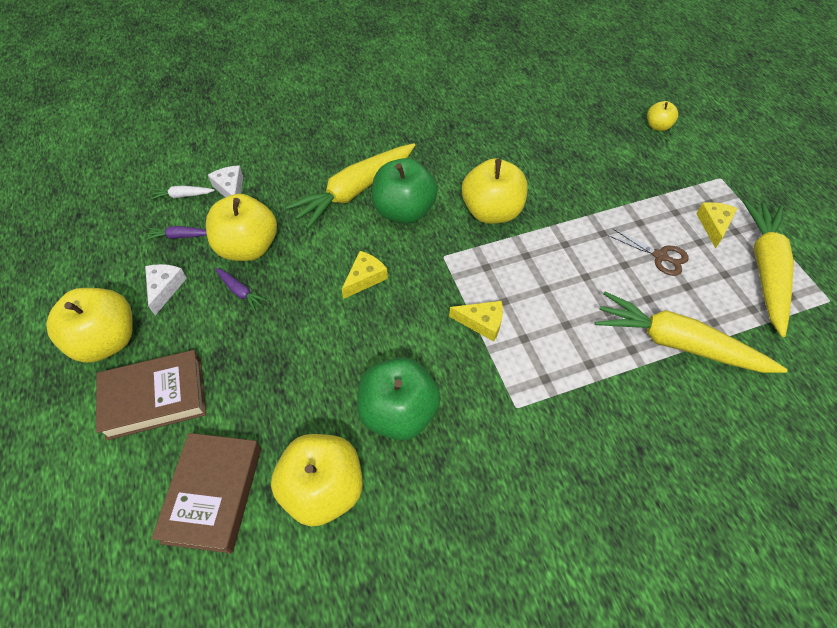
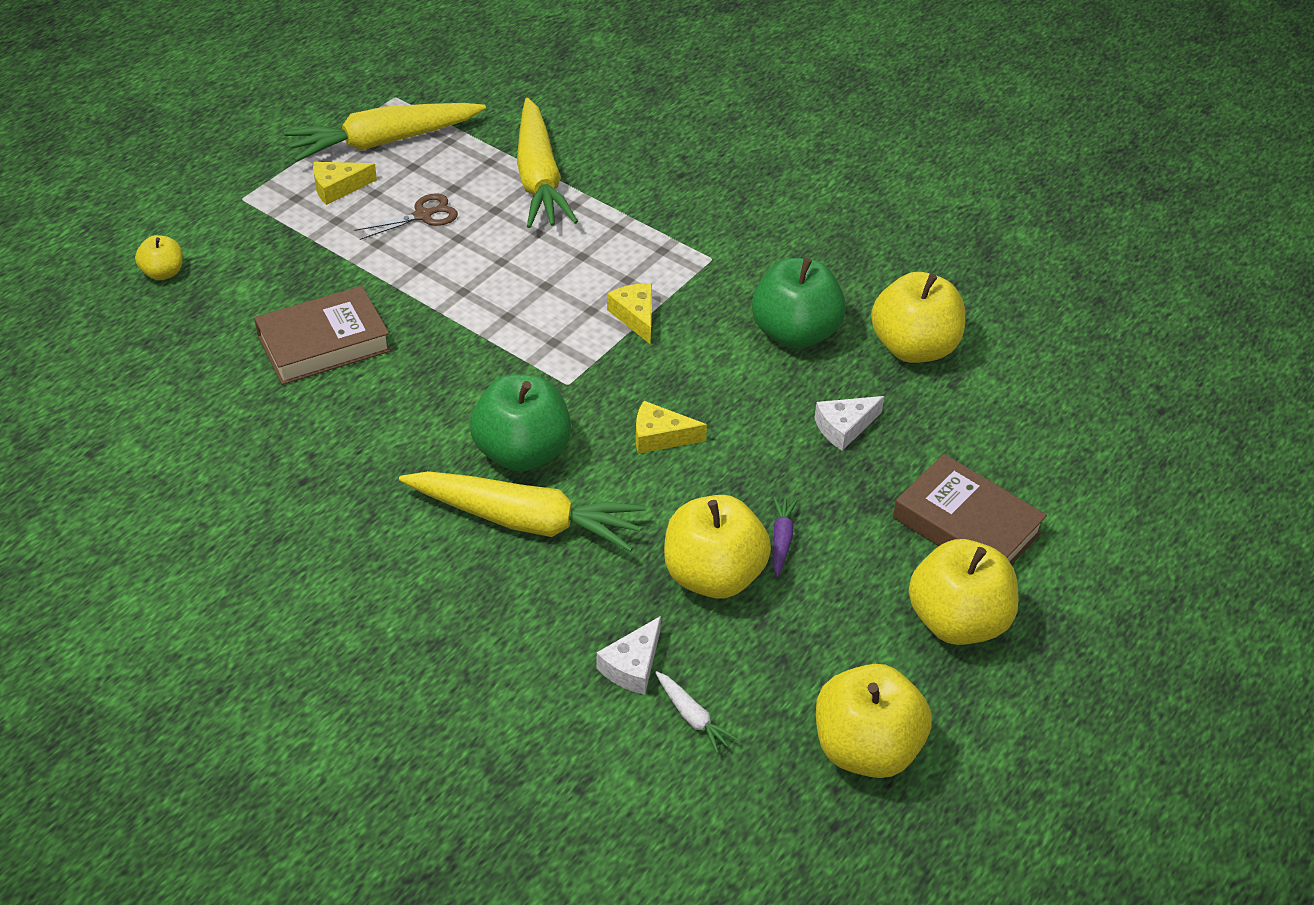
camera: 125 degrees left, 10 degrees down
white cheese [145,264,187,315] -> white cheese moved to [814,396,885,451]
purple carrot [146,226,207,240] -> none
brown book [151,433,261,553] -> brown book moved to [254,286,391,385]
yellow apple [462,158,528,224] -> yellow apple moved to [816,664,932,778]
brown scissors [608,228,689,276] -> brown scissors turned 60 degrees clockwise [355,193,458,240]

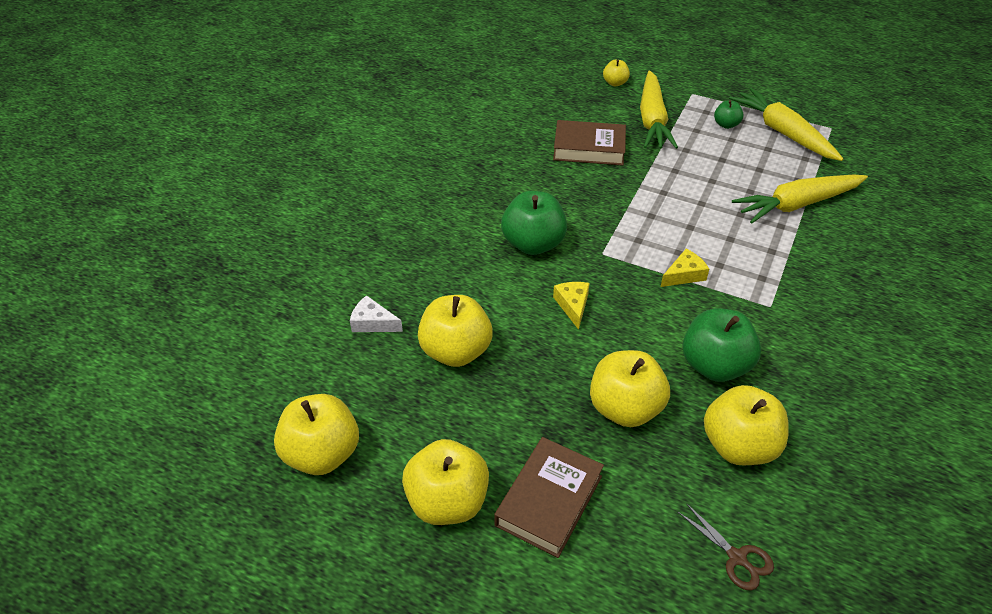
camera: 80 degrees right, 0 degrees up
brown book [254,286,391,385] -> brown book turned 45 degrees counterclockwise [553,120,626,166]
yellow cheese [313,162,377,205] -> green apple [714,100,744,129]
brown scissors [355,193,458,240] -> brown scissors moved to [678,504,774,591]
yellow carrot [399,471,646,552] -> yellow carrot moved to [640,71,678,149]
white carrot [655,671,738,754] -> none
purple carrot [773,497,797,577] -> none
white cheese [814,396,885,451] -> yellow apple [590,350,670,427]

